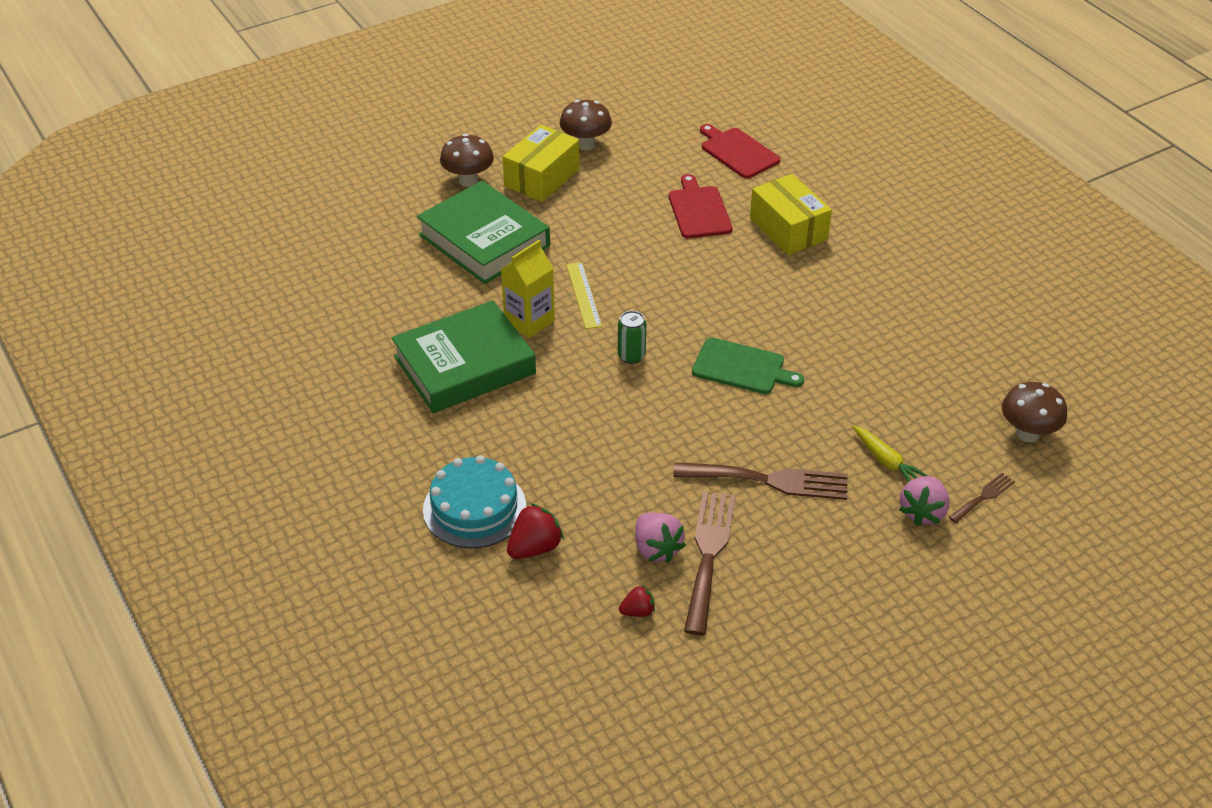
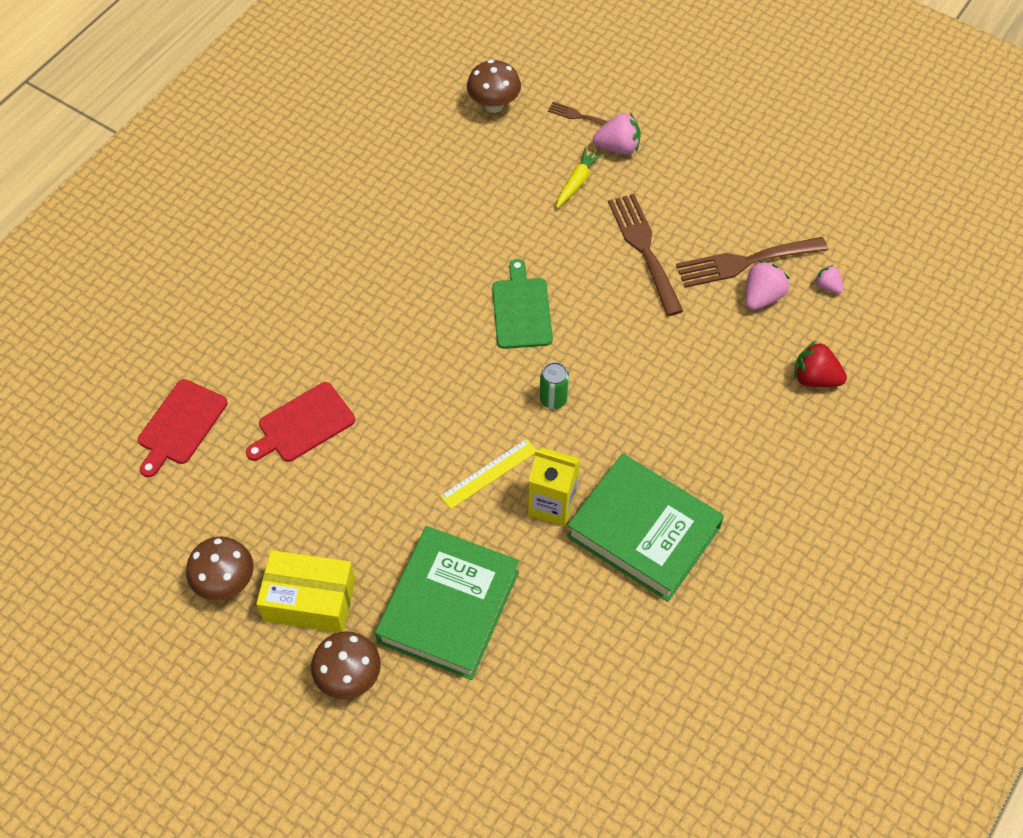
camera: 115 degrees left, 15 degrees up
turquoise cake [423,455,526,548] -> none
red strawberry [619,585,655,617] -> pink strawberry [815,265,844,294]
yellow box [750,174,832,255] -> none

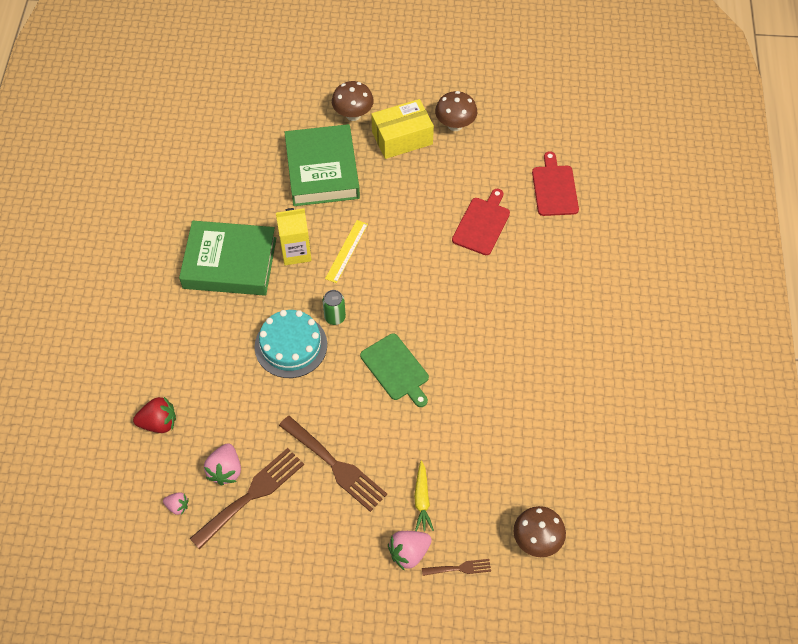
camera: 150 degrees right, 0 degrees up
none -> turquoise cake [255,310,327,378]

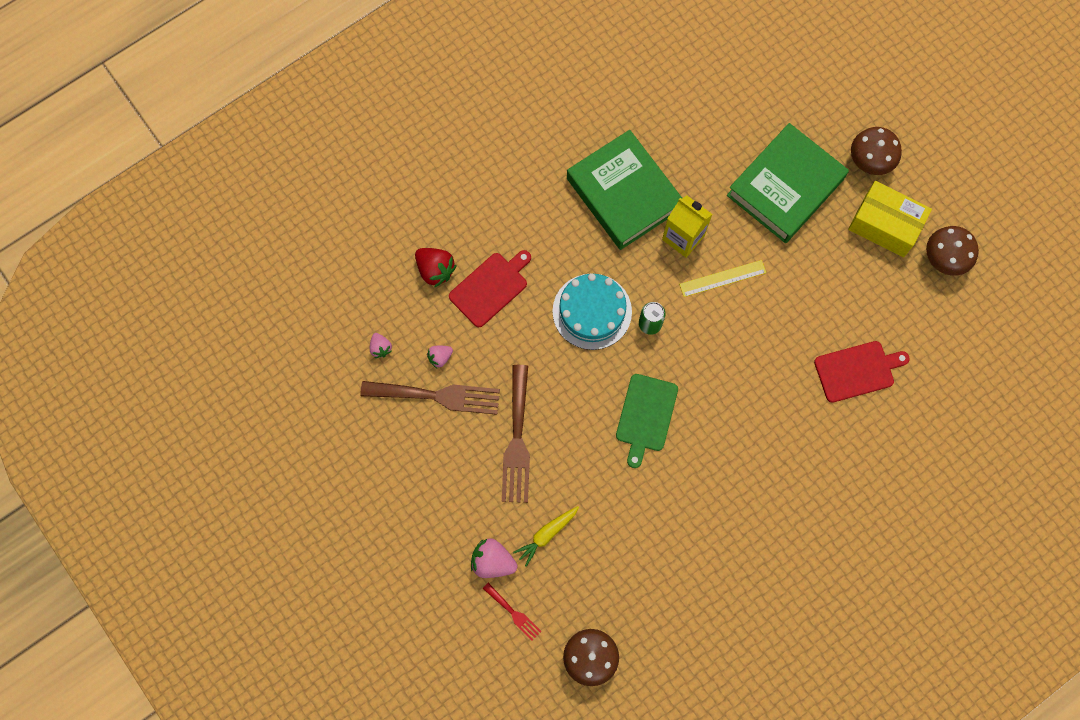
camera: 50 degrees right, 15 degrees up
pink strawberry [204,443,241,486] -> pink strawberry [427,346,453,368], size x0.59
brown fork [422,559,491,576] -> red fork [483,583,541,641]
red cutting board [532,151,579,216] -> red cutting board moved to [449,250,531,327]

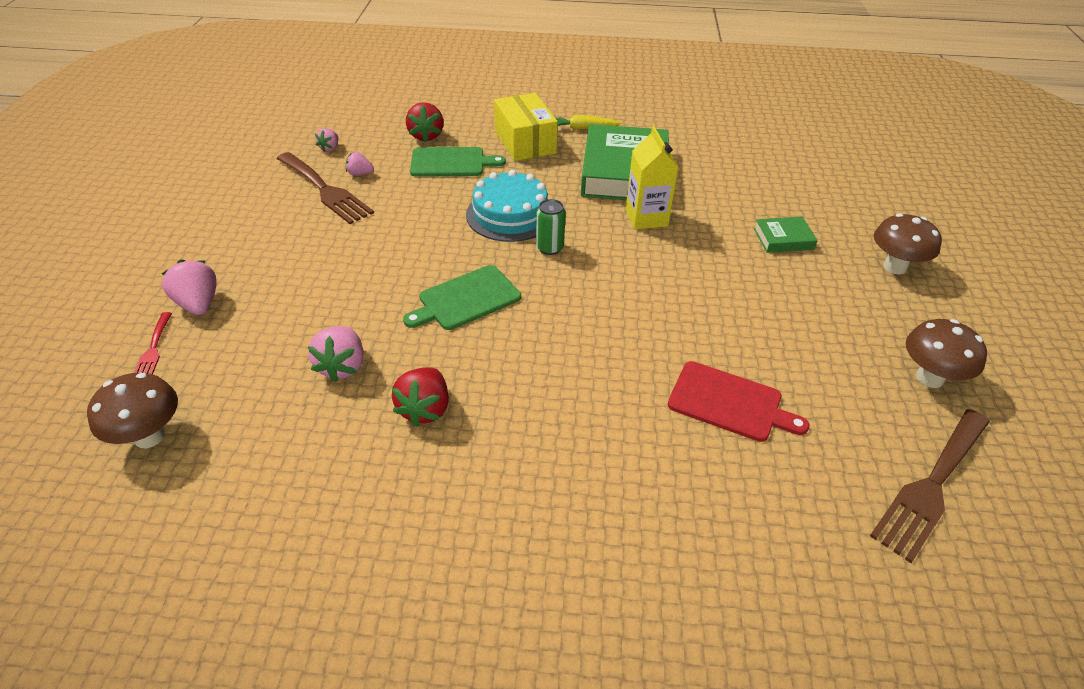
camera: 40 degrees right, 30 degrees down
red cutting board [449,250,531,327] -> green cutting board [410,147,506,177]
brown fork [502,365,530,503] -> brown fork moved to [870,409,990,563]
yellow carrot [513,506,579,567] -> yellow carrot moved to [556,115,622,130]
yellow ruler [679,260,767,297] -> none
green book [727,123,849,243] -> green book [754,217,818,253], size x0.45
yellow box [848,181,932,257] -> yellow box moved to [494,93,558,161]
none -> pink strawberry [307,326,364,382]
none -> red strawberry [392,367,449,427]

